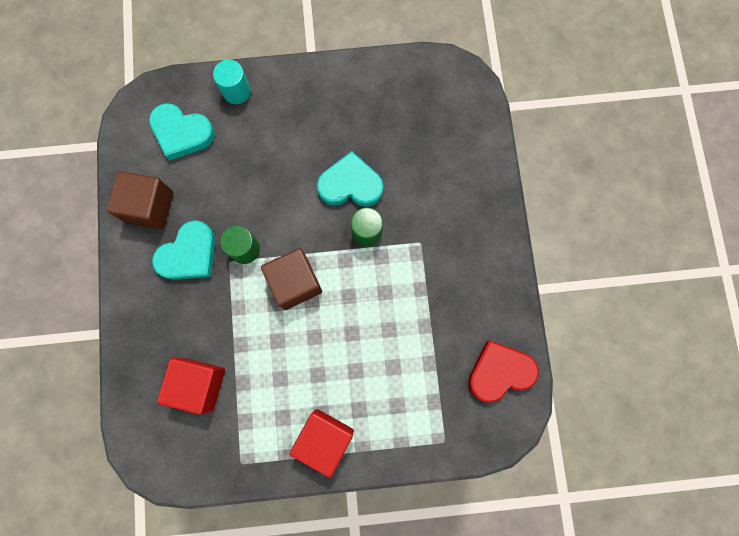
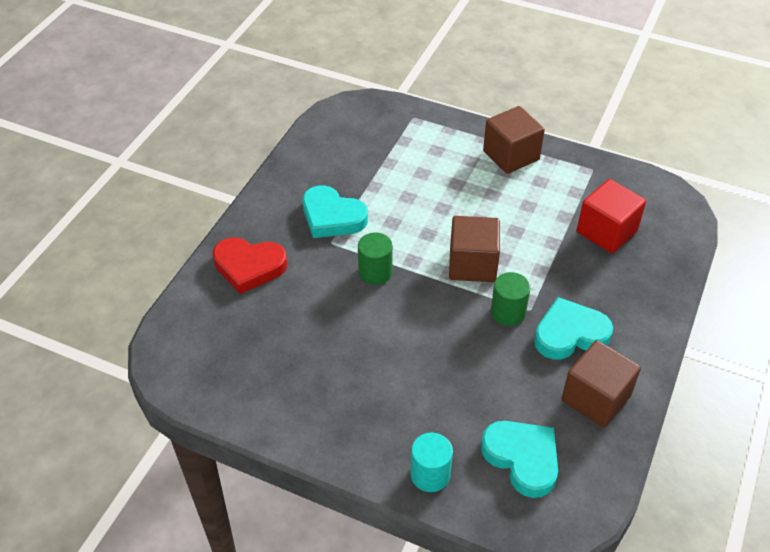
camera: 150 degrees left, 30 degrees down
red cube [290,409,354,478] -> brown cube [483,106,545,174]
turquoise heart [317,151,383,207] -> turquoise heart moved to [303,185,368,238]
red heart [468,340,539,402] -> red heart moved to [213,237,287,294]

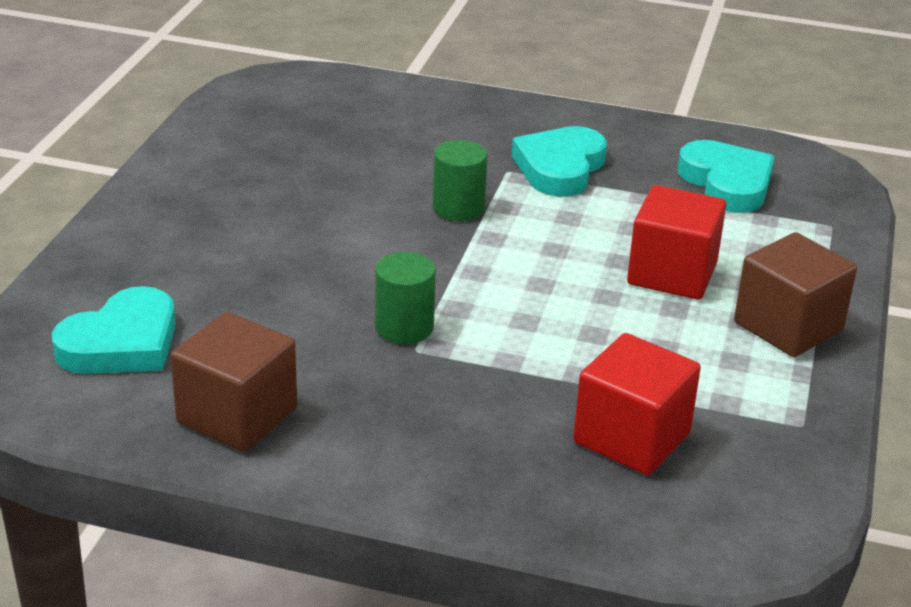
camera: 80 degrees right, 15 degrees down
red heart [213,237,287,294] -> none
turquoise cylinder [410,433,453,492] -> none
brown cube [449,216,500,282] -> none
turquoise heart [534,297,613,360] -> turquoise heart moved to [677,140,775,213]
none -> red cube [627,185,726,300]

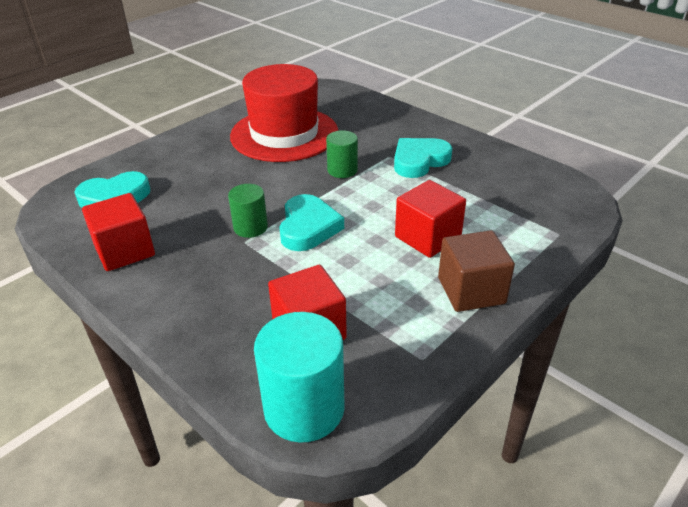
camera: 30 degrees right, 5 degrees up
brown cube [171,312,297,452] -> red cube [82,193,155,271]
turquoise heart [677,140,775,213] -> turquoise heart moved to [279,194,344,251]
none -> red hat [230,64,339,162]
none -> turquoise cylinder [254,312,345,443]

